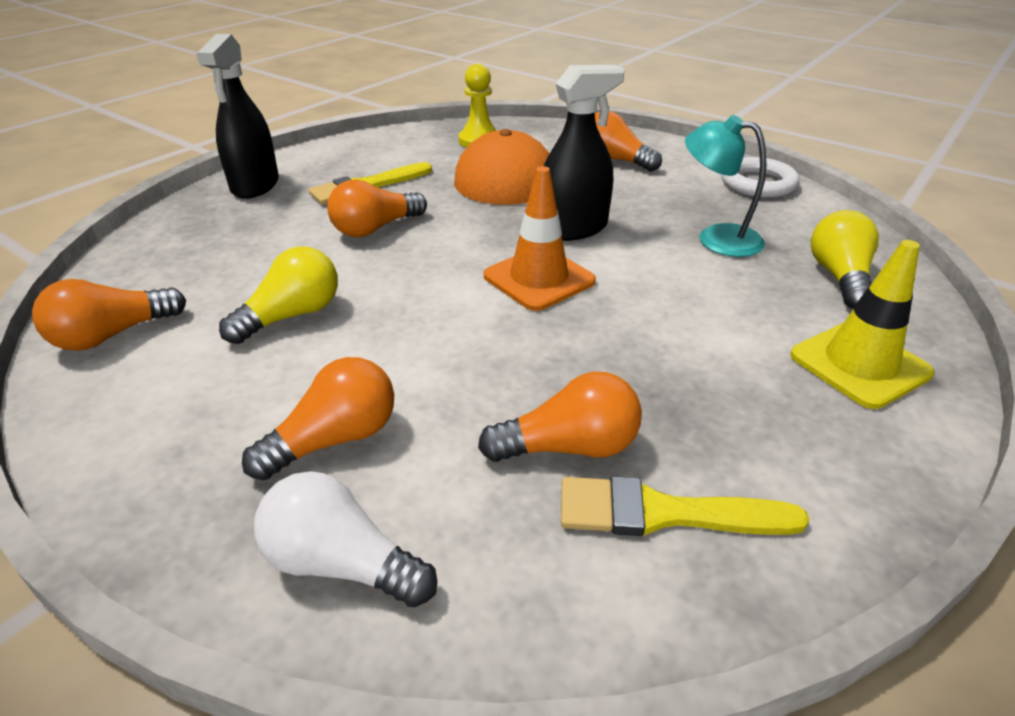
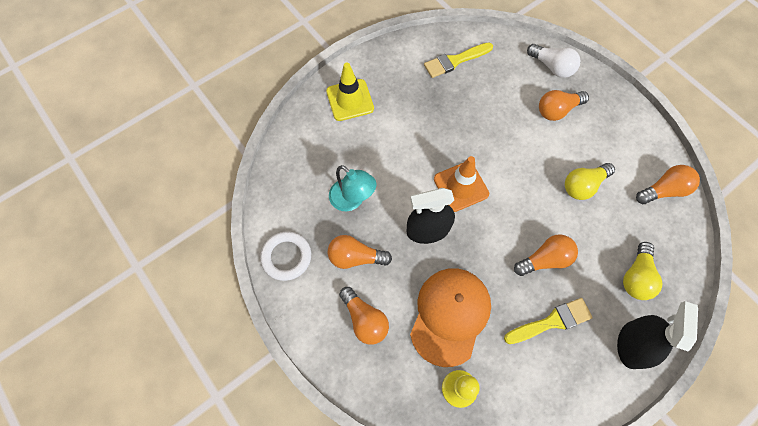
camera: 165 degrees left, 30 degrees up
orange light bulb [478,371,642,462] -> orange light bulb moved to [328,235,392,269]
yellow brush [561,476,809,536] -> yellow brush turned 135 degrees clockwise [424,43,493,78]
yellow light bulb [811,210,879,309] -> yellow light bulb moved to [623,242,662,300]

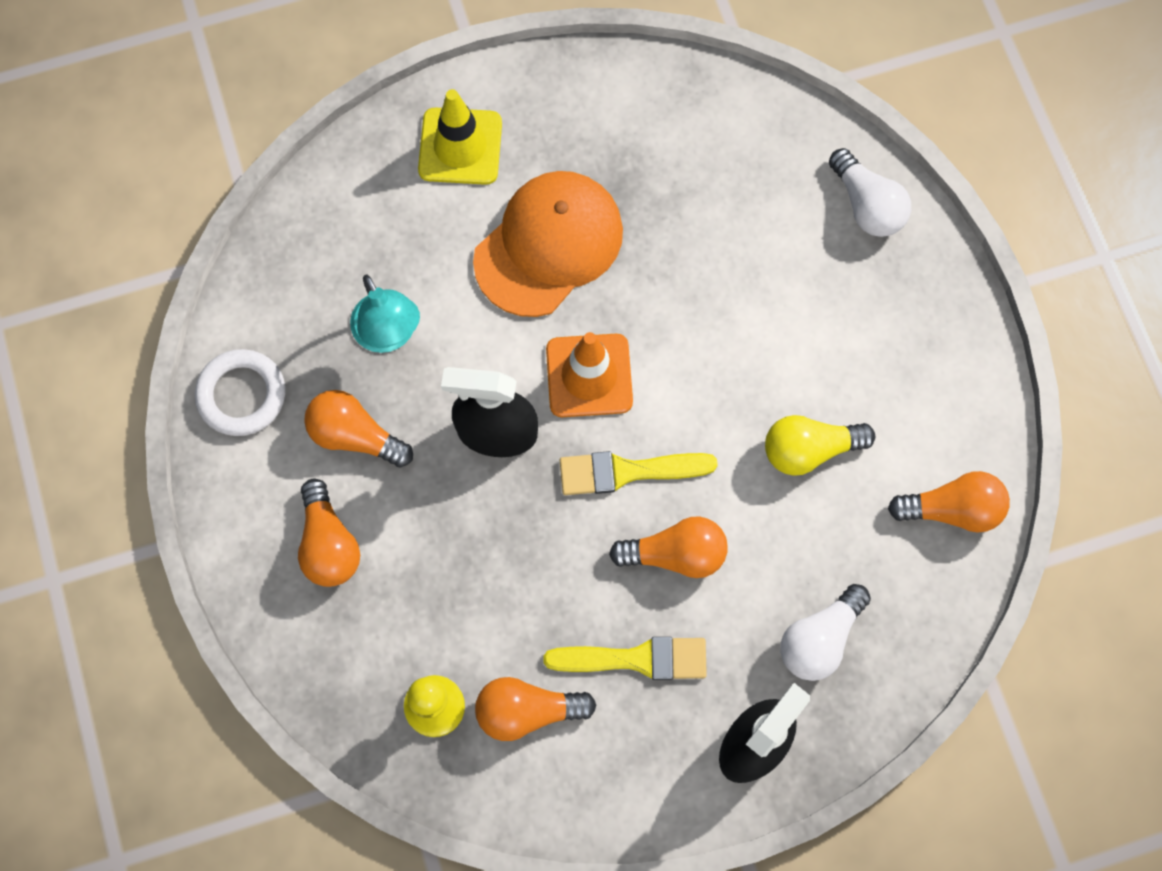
camera: 20 degrees right, 5 degrees up
orange cap [410,268,491,367] -> orange cap moved to [473,171,623,317]
yellow brush [424,43,493,78] -> yellow brush moved to [560,451,718,495]
orange light bulb [539,90,589,121] -> orange light bulb moved to [475,677,596,741]
yellow light bulb [623,242,662,300] -> white light bulb [780,584,871,681]

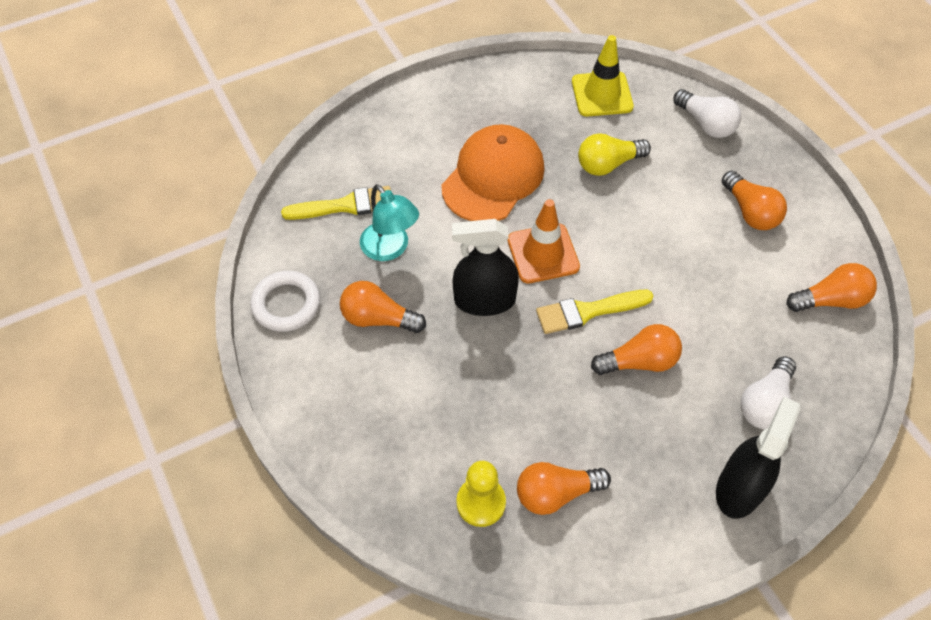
camera: 10 degrees left, 15 degrees down
orange light bulb [298,479,360,587] -> orange light bulb moved to [722,170,787,230]
yellow traffic cone [418,89,502,185] -> yellow traffic cone moved to [572,35,634,117]
yellow brush [543,637,707,680] -> yellow brush moved to [281,186,391,220]
yellow light bulb [765,415,875,476] -> yellow light bulb moved to [578,133,651,176]

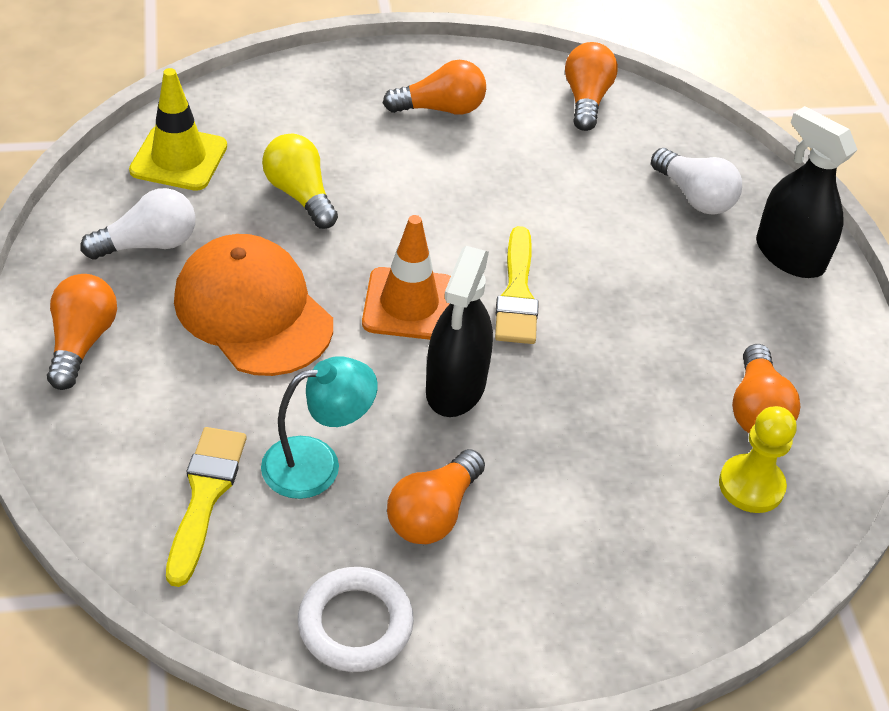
camera: 75 degrees left, 10 degrees down
yellow light bulb [578,133,651,176] -> yellow light bulb turned 150 degrees clockwise [262,133,338,229]
orange light bulb [591,324,682,375] -> orange light bulb moved to [47,274,117,390]
white light bulb [673,89,741,138] -> white light bulb moved to [80,188,195,260]

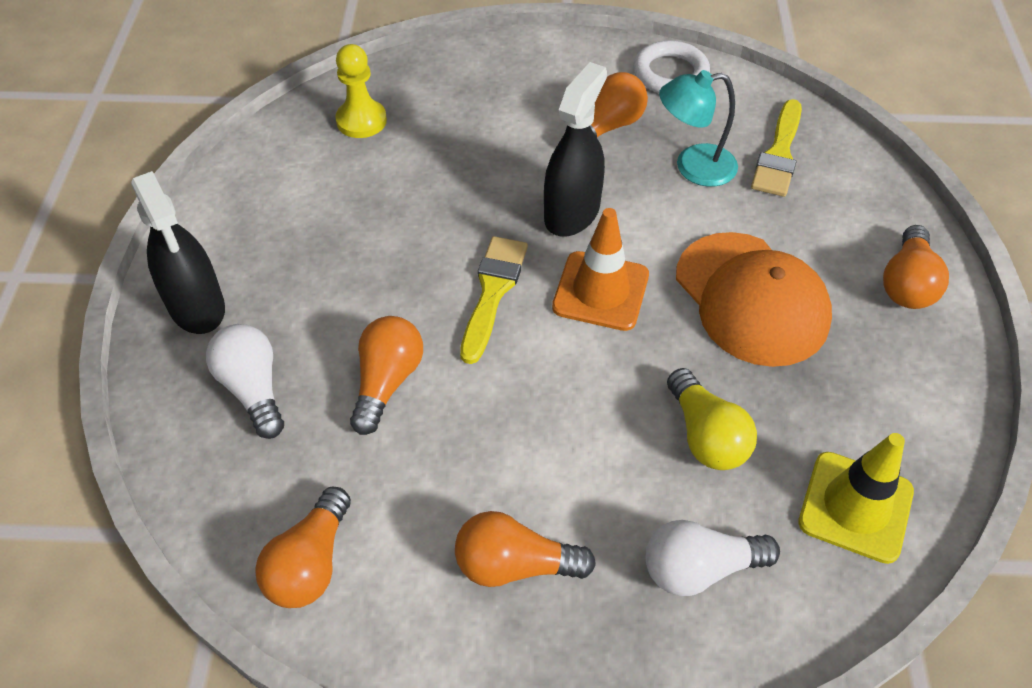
camera: 165 degrees left, 5 degrees up
white light bulb [80,188,195,260] -> white light bulb moved to [646,520,780,596]
orange light bulb [732,344,801,433] -> orange light bulb moved to [350,316,423,435]

